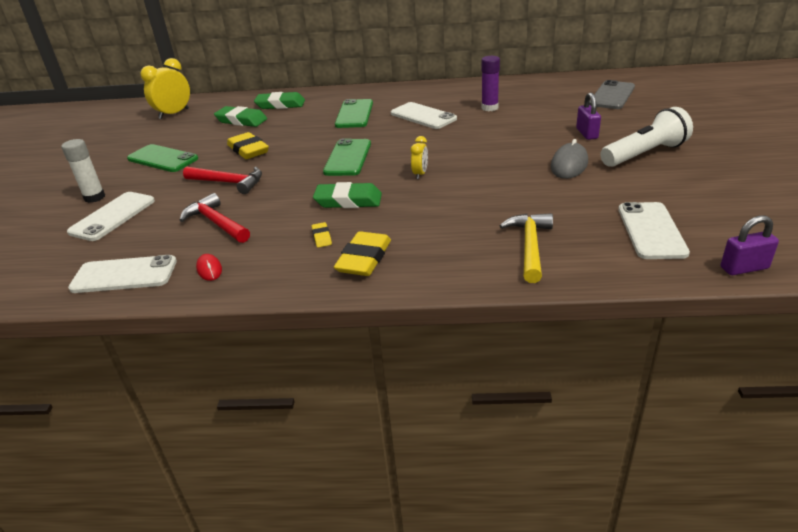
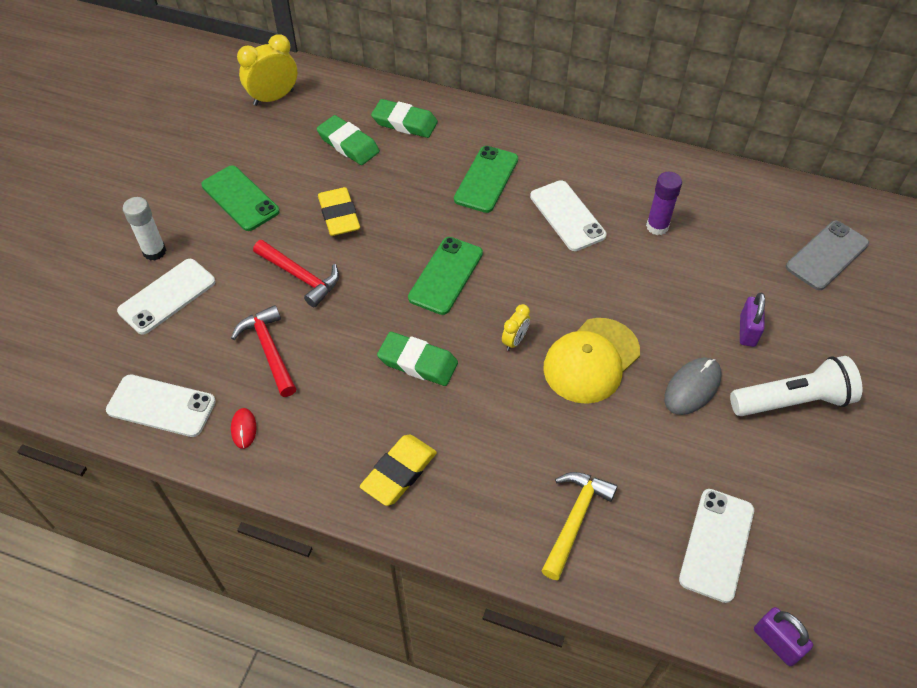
camera: 15 degrees right, 20 degrees up
yellow eraser [312,222,332,248] -> none
purple padlock [721,215,779,275] -> purple padlock turned 45 degrees clockwise [754,607,813,666]
none -> yellow cap [543,318,640,404]

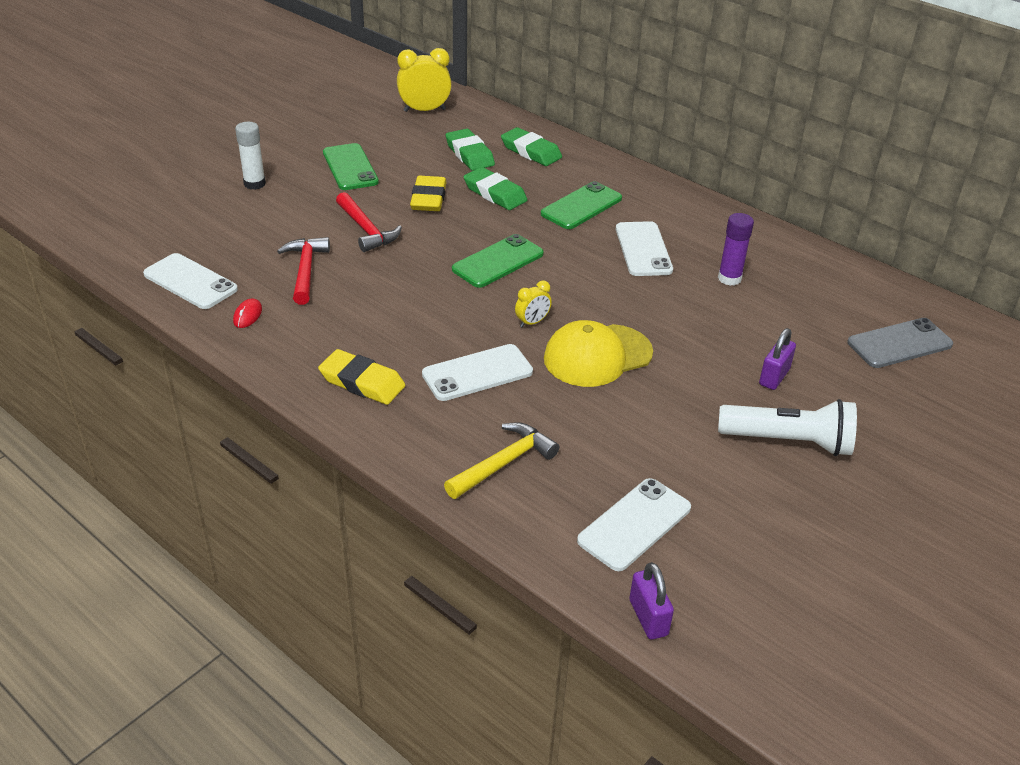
camera: 20 degrees right, 15 degrees down
white phone [117,259,215,335] -> white phone moved to [422,344,533,401]
yellow eraser [360,435,437,506] -> yellow eraser turned 60 degrees clockwise [318,349,405,405]
green eraser [377,332,458,386] -> green eraser moved to [463,167,527,210]
grey mouse [664,357,722,415] -> none

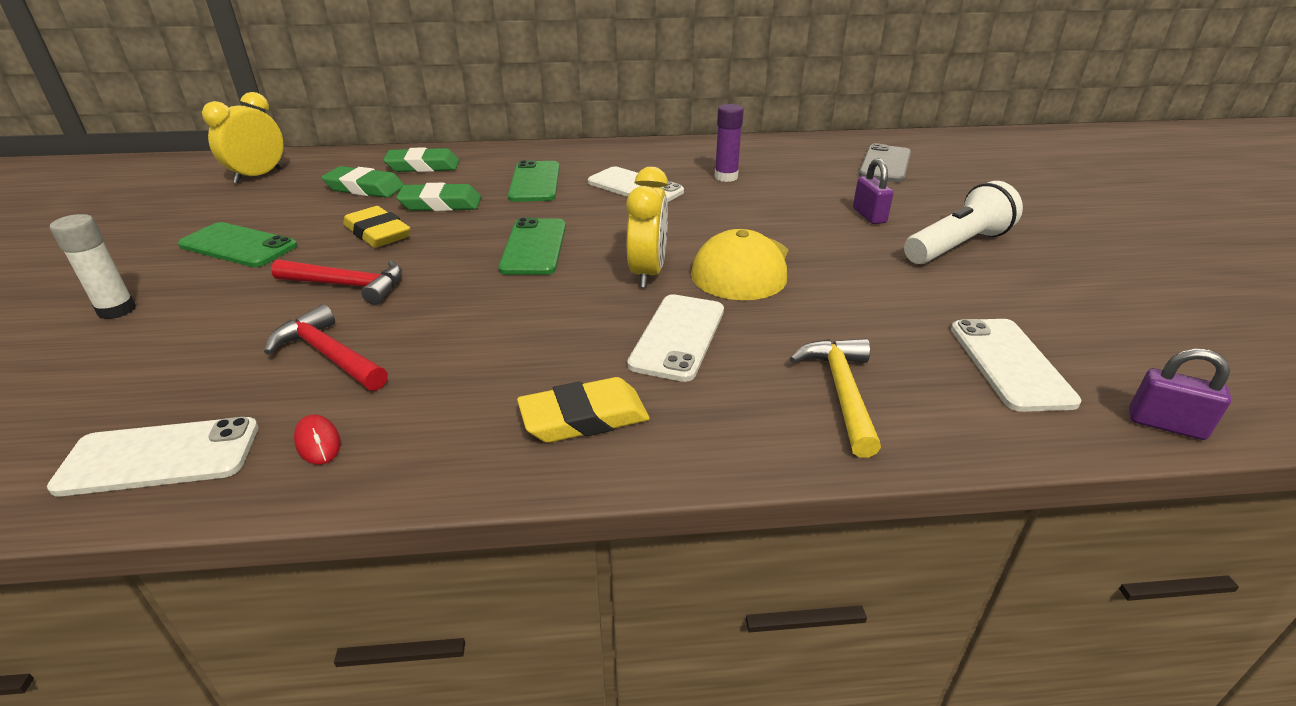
camera: 45 degrees left, 5 degrees down
yellow clock [515,281,552,327] -> yellow clock [626,167,668,288], size x1.84

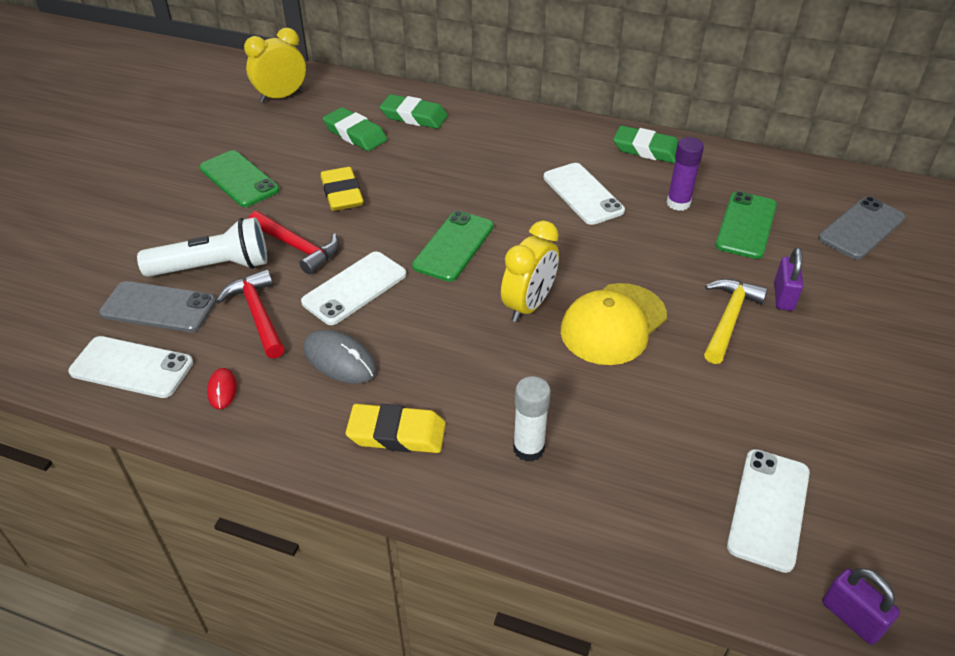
camera: 25 degrees right, 10 degrees up
white glue stick [50,214,136,319] -> white glue stick moved to [513,376,551,462]
green eraser [396,183,481,211] -> green eraser moved to [613,126,679,164]
green phone [508,160,560,202] -> green phone moved to [715,191,777,259]
white phone [627,294,724,382] -> white phone moved to [301,252,406,325]
yellow hammer [790,339,881,458] -> yellow hammer moved to [704,279,768,364]
white flashlight [904,181,1023,264] -> white flashlight moved to [137,217,267,277]
none -> grey phone [99,281,216,332]
none -> grey mouse [304,330,377,384]

